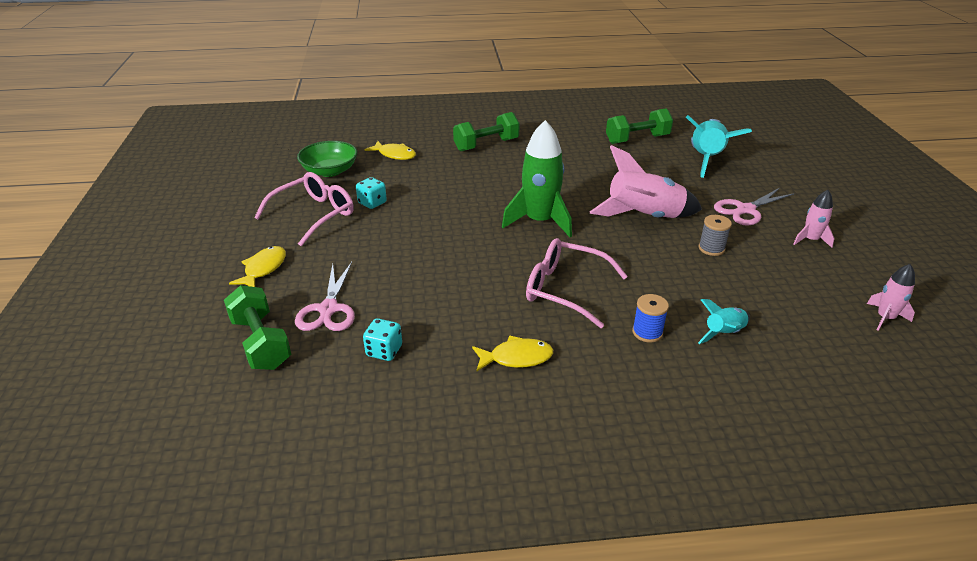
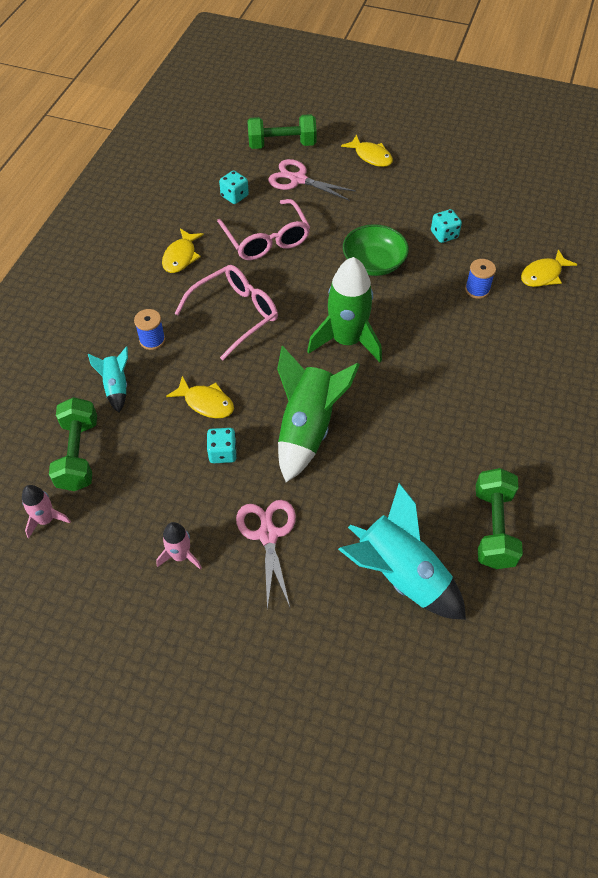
camera: 115 degrees right, 20 degrees up
pink glasses [254,172,354,246] -> pink glasses moved to [217,199,310,260]
green bowl [297,141,357,177] -> green bowl moved to [343,224,409,276]
green dumbbell [453,112,520,151] -> green dumbbell moved to [49,397,97,491]
pink rocket [590,145,702,218] -> green rocket [277,346,360,482]
grey spool [699,215,732,256] -> turquoise dice [207,428,237,463]
none -> yellow fish [166,376,234,418]
none -> blue spool [465,259,496,299]

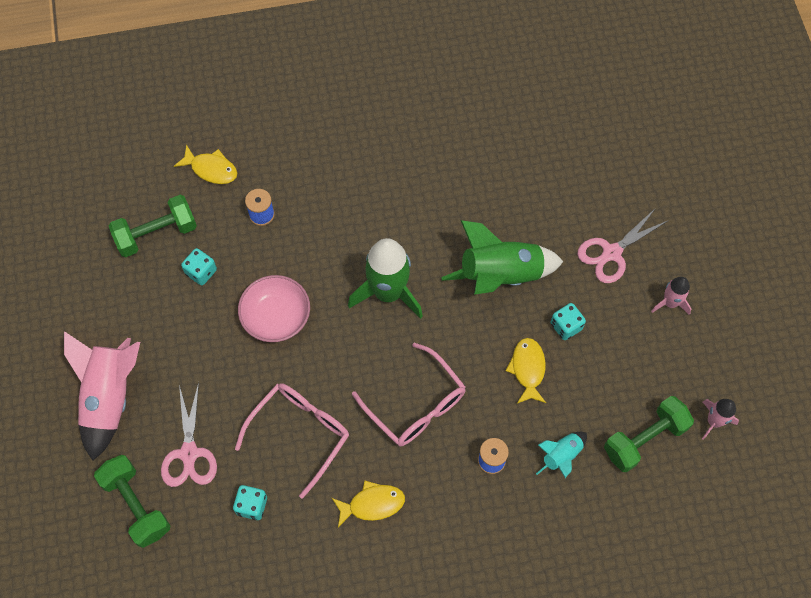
camera: 120 degrees left, 10 degrees up
pink glasses [175,265,278,360] -> pink glasses turned 150 degrees counterclockwise [352,343,466,446]
turquoise rocket [338,483,466,620] -> none
yellow fish [341,134,393,167] -> pink rocket [64,331,140,461]
green bowl [343,224,409,276] -> pink bowl [238,275,310,342]
green dumbbell [476,468,523,569] -> green dumbbell moved to [109,195,197,257]

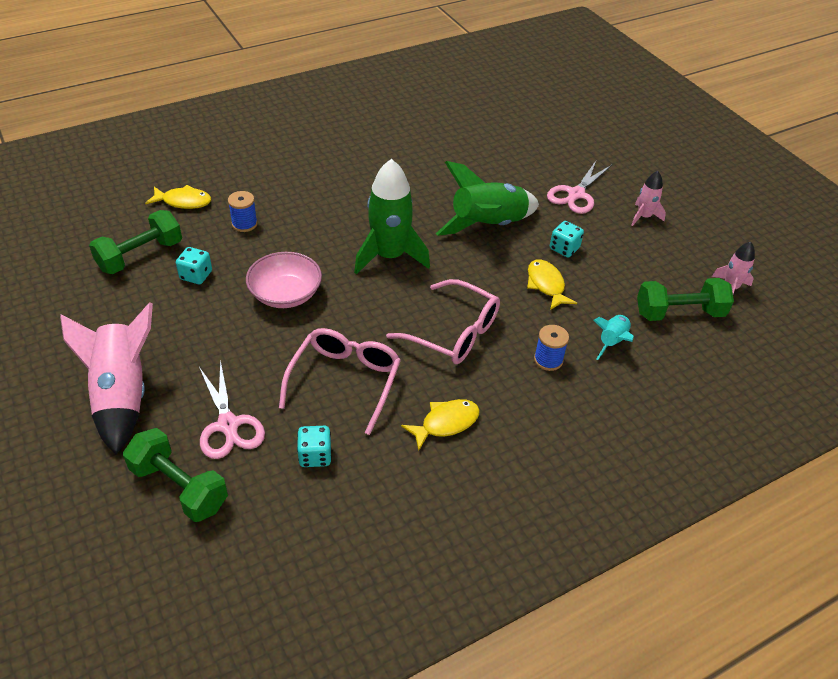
camera: 20 degrees left, 20 degrees down
green dumbbell [604,396,694,472] -> green dumbbell turned 45 degrees clockwise [637,278,734,321]

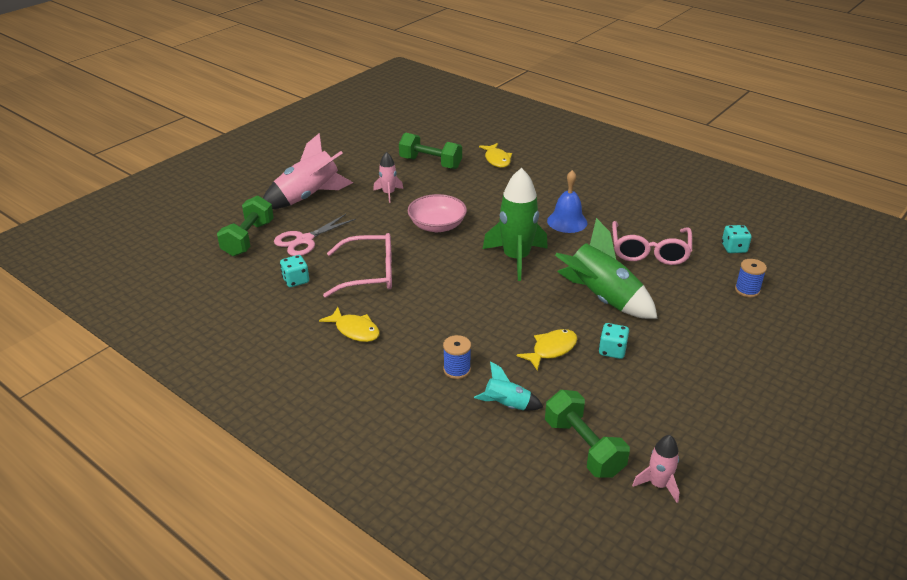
camera: 70 degrees right, 10 degrees down
turquoise dice [176,247,212,284] -> turquoise dice moved to [722,225,752,253]
blue spool [228,191,258,232] -> blue spool moved to [735,259,767,297]
pink glasses [386,279,500,364] -> pink glasses moved to [612,221,692,265]
pink scissors [547,161,612,214] -> none
pink rocket [632,171,666,226] -> pink rocket moved to [373,152,403,203]
none -> blue bell [547,170,587,233]

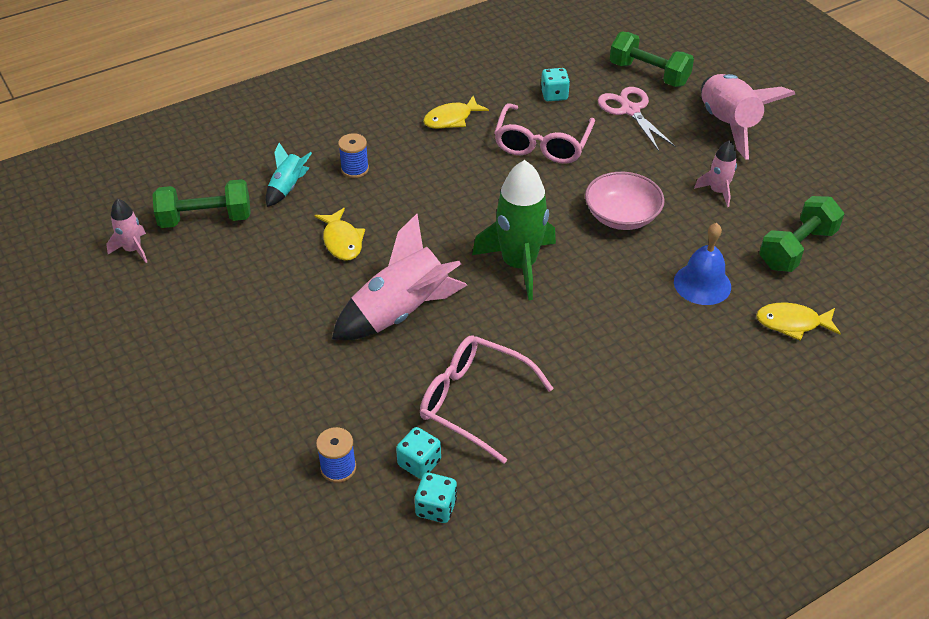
camera: 110 degrees right, 10 degrees up
blue bell [547,170,587,233] -> blue bell moved to [674,223,731,305]
green rocket [555,218,658,319] -> pink rocket [332,214,467,340]
turquoise dice [599,323,629,359] -> turquoise dice moved to [396,427,441,479]

